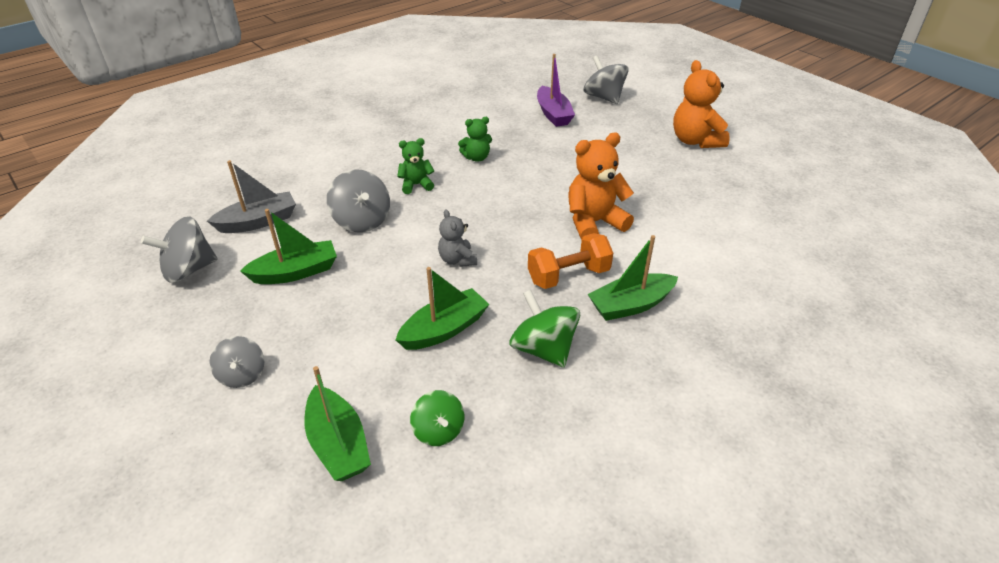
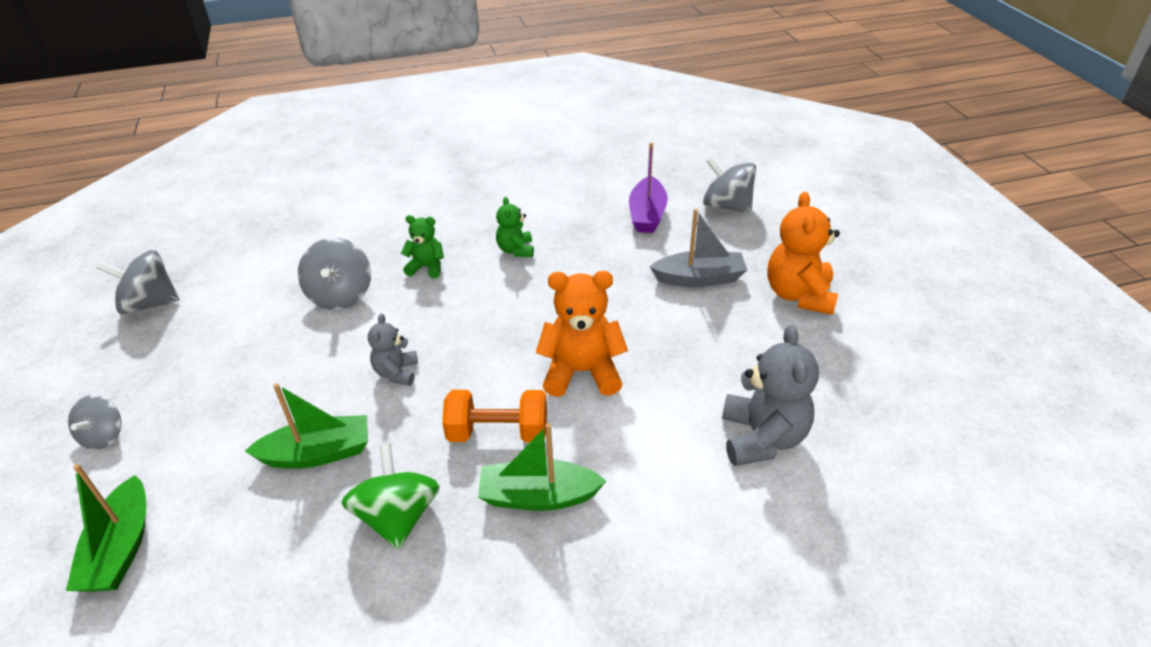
camera: 25 degrees right, 0 degrees up
grey boat [207,160,296,233] -> grey boat moved to [649,209,747,287]
green boat [240,209,337,284] -> none
green spinning top [410,390,465,446] -> none
green teddy bear [458,117,492,162] -> green teddy bear turned 75 degrees clockwise [496,197,534,257]
grey spinning top [584,55,629,104] -> grey spinning top turned 45 degrees counterclockwise [703,157,756,213]
none -> grey teddy bear [722,325,819,466]

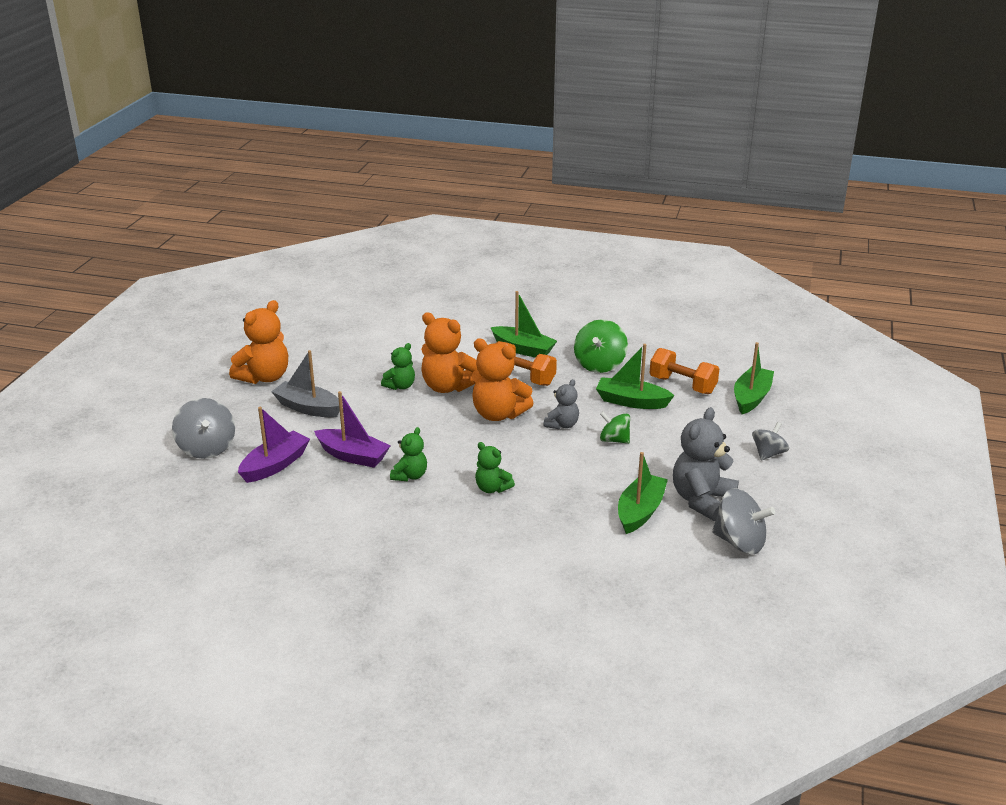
camera: 150 degrees left, 10 degrees down
grey spinning top [298,238,371,310] -> none
grey teddy bear [722,325,819,466] -> grey teddy bear moved to [673,407,739,521]
none -> purple boat [314,391,391,468]
none -> green teddy bear [381,343,415,390]
none -> orange teddy bear [472,338,534,421]
none -> green spinning top [600,412,630,444]
none -> green boat [618,452,668,534]
none -> orange dumbbell [650,348,719,394]

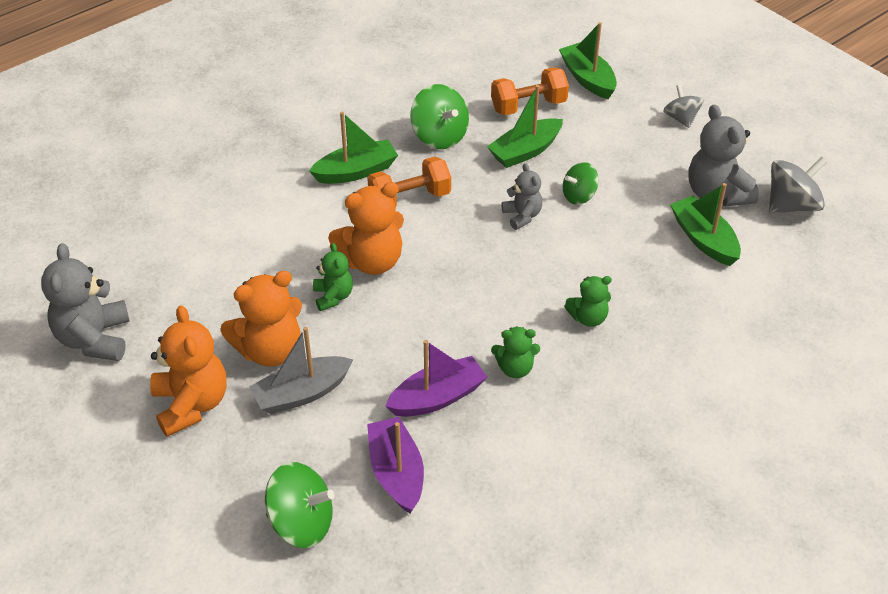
camera: 55 degrees left, 15 degrees up
grey spinning top [172,398,235,459] -> green spinning top [265,462,334,548]
green teddy bear [390,427,427,481] -> green teddy bear turned 120 degrees clockwise [491,326,540,378]
orange teddy bear [472,338,534,421] -> orange teddy bear moved to [220,271,302,366]
none -> grey teddy bear [41,243,130,361]

